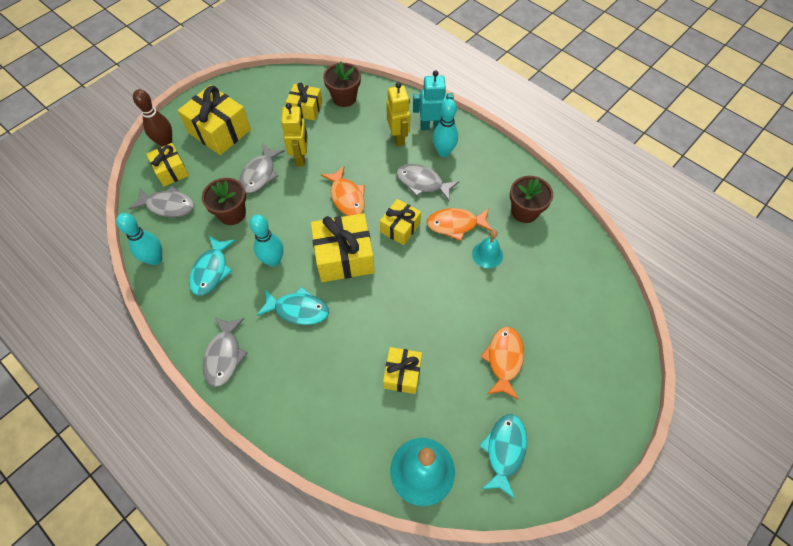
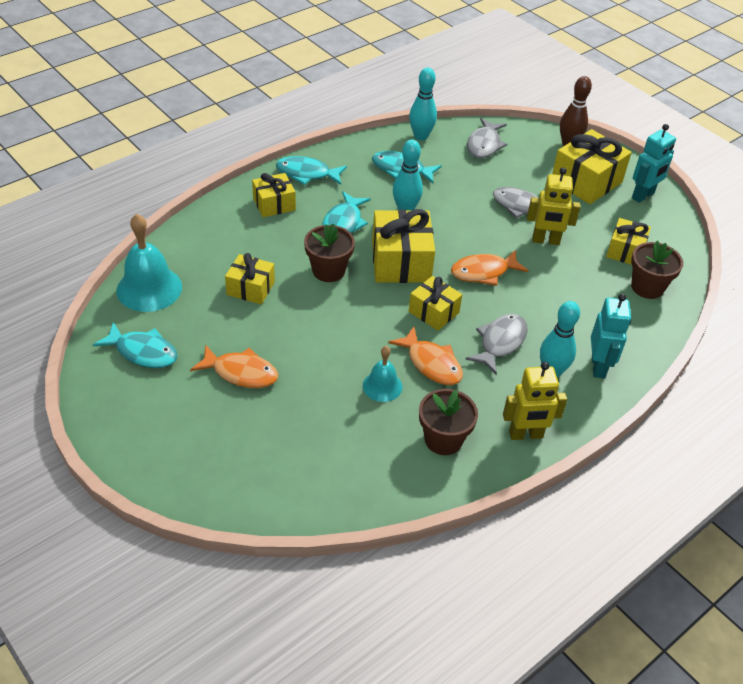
camera: 95 degrees right, 15 degrees down
yellow gift [146,143,189,186] -> yellow gift moved to [252,173,296,217]
brown flower pot [202,178,246,225] -> brown flower pot moved to [304,223,355,282]
grey fish [203,317,248,387] -> turquoise fish [276,156,347,185]
yellow robot [386,82,411,147] -> yellow robot moved to [503,362,567,440]
orange fish [426,208,492,241] -> orange fish turned 135 degrees clockwise [388,327,463,385]
none -> turquoise robot [632,124,676,203]

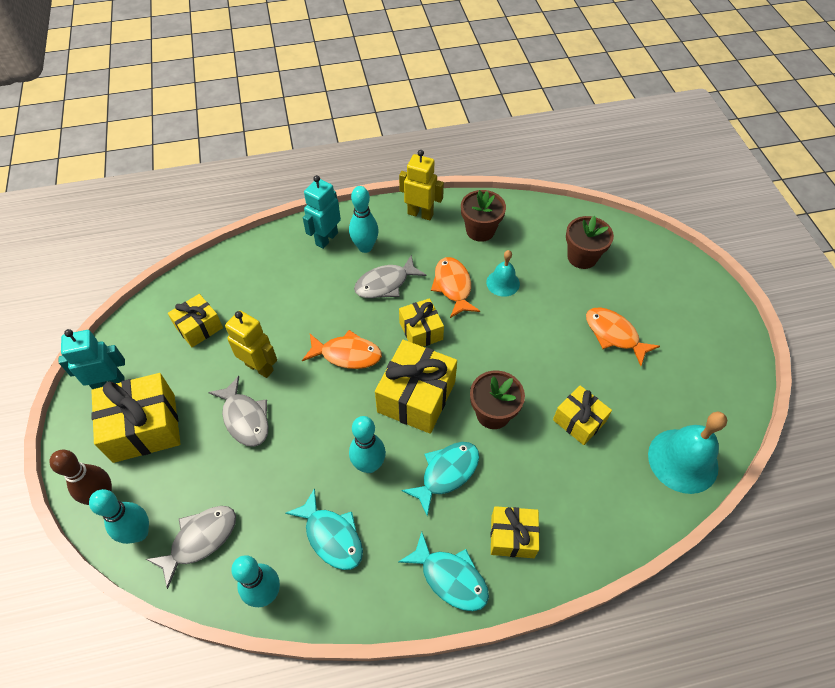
camera: 150 degrees left, 10 degrees up
turquoise fish [93,322,177,368] -> none
brown flower pot [631,241,683,299] -> brown flower pot moved to [566,216,614,269]
none -> turquoise bowling pin [89,489,149,544]

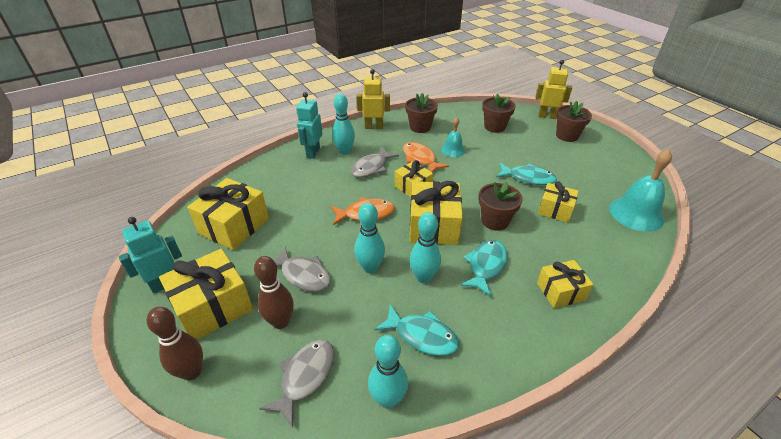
camera: 20 degrees left, 15 degrees down
turquoise bowling pin [89,489,149,544] -> turquoise bowling pin moved to [354,203,385,273]
yellow gift [168,294,223,347] -> yellow gift [187,178,269,250], size x1.66
yellow robot [225,310,277,378] -> yellow robot moved to [535,60,572,119]
turquoise fish [399,532,489,611] -> turquoise fish moved to [496,163,557,185]
orange fish [586,307,660,366] -> none
none -> brown bowling pin [254,256,293,329]
none -> brown flower pot [556,101,592,142]

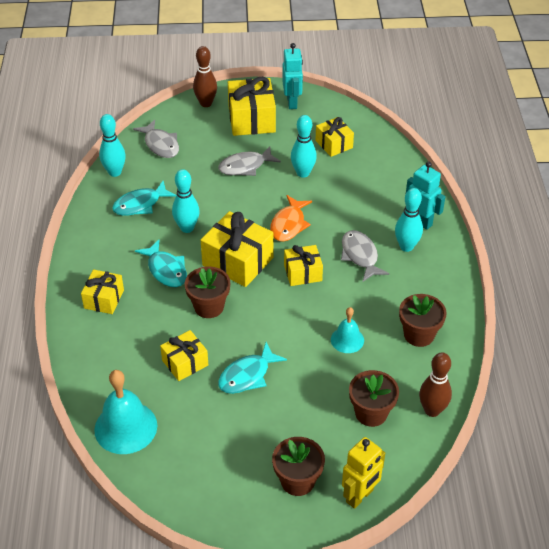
camera: 120 degrees right, 5 degrees up
yellow gift [187,178,269,250] -> yellow gift [315,117,354,157], size x0.60
brown bowling pin [254,256,293,329] -> brown bowling pin moved to [419,352,452,417]
turquoise bowling pin [354,203,385,273] -> turquoise bowling pin moved to [291,115,317,178]
yellow robot [356,69,390,129] -> none
orange fish [403,142,449,173] -> none

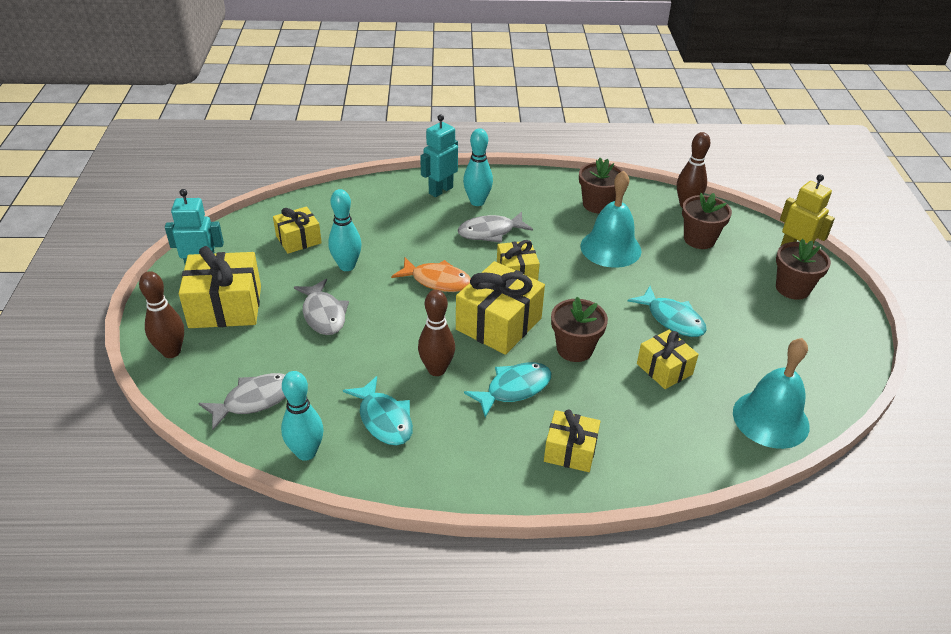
camera: 90 degrees left, 5 degrees down
turquoise bowling pin [172,169,200,233] -> brown bowling pin [418,290,455,376]
turquoise bell [331,307,364,353] -> turquoise bell [581,170,641,268], size x1.74

